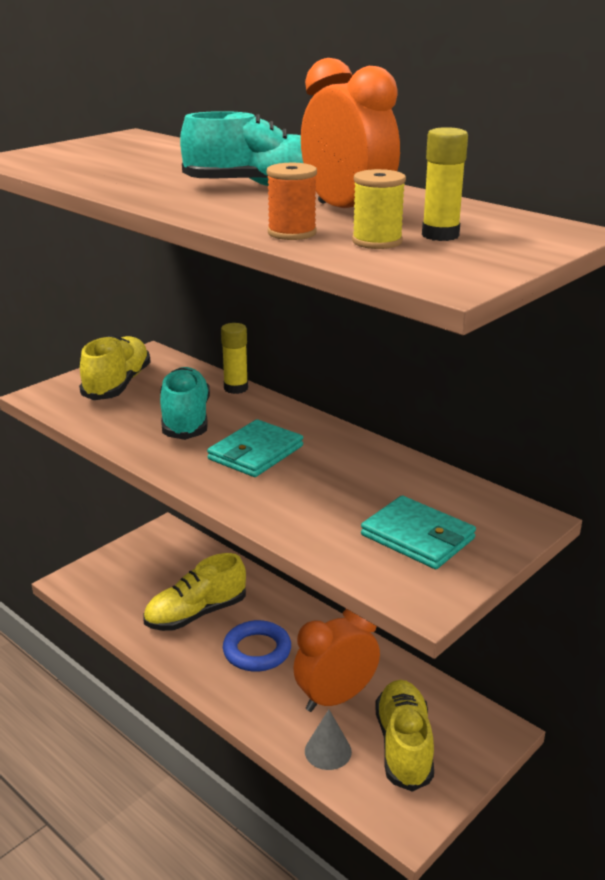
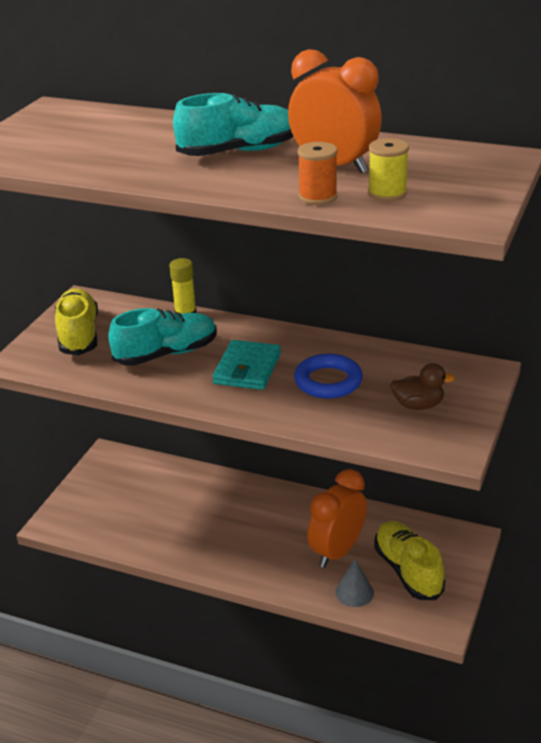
camera: 20 degrees left, 5 degrees up
yellow shoe [143,553,246,631] -> none
turquoise shoe [160,367,210,440] -> turquoise shoe turned 90 degrees clockwise [108,308,217,366]
blue ring [223,620,291,672] -> blue ring moved to [294,354,363,399]
turquoise wallet [361,496,476,569] -> brown duck [390,363,455,410]
yellow glue stick [422,127,468,241] -> none

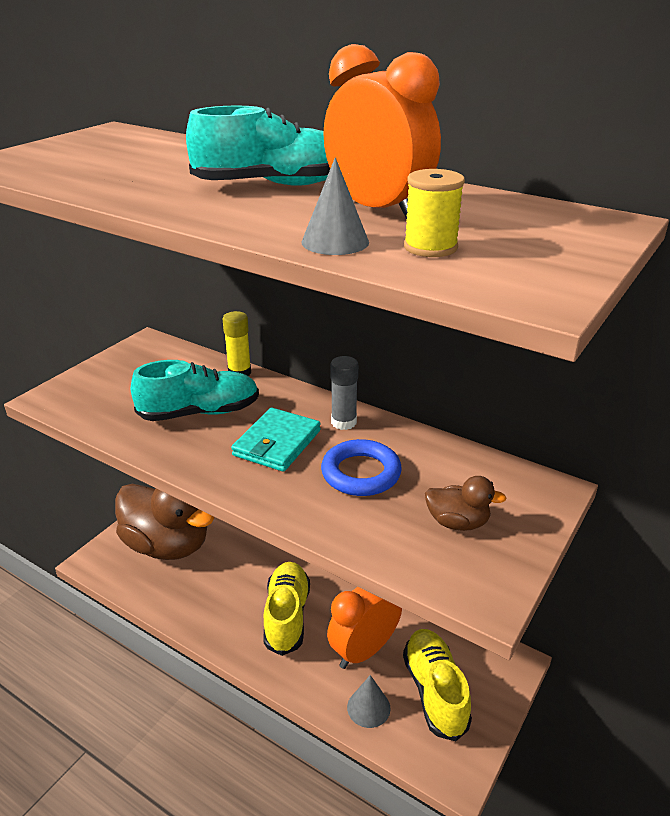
camera: 10 degrees right, 0 degrees up
yellow shoe [55,289,98,355] -> yellow shoe moved to [263,562,310,656]
orange spool [298,142,338,205] -> grey cone [301,157,369,255]
none -> brown duck [115,484,214,560]
none -> grey glue stick [330,356,358,430]

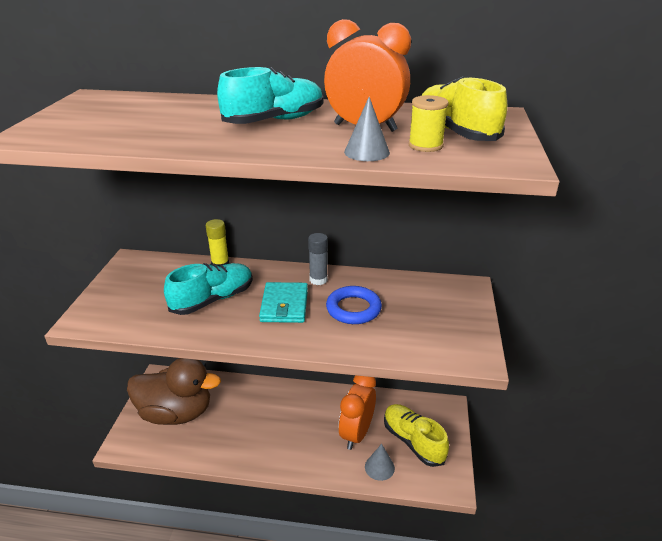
camera: 25 degrees left, 0 degrees up
yellow shoe [263,562,310,656] -> yellow shoe moved to [422,76,507,141]
brown duck [425,476,507,531] -> none

